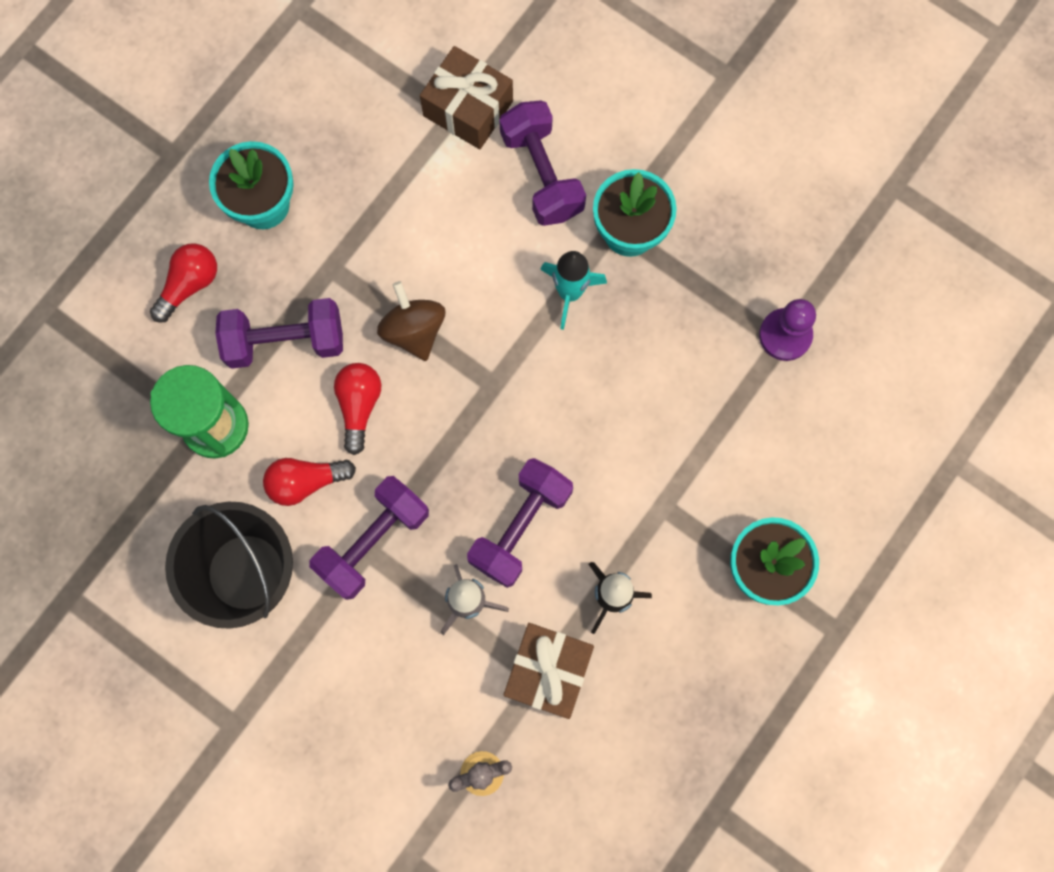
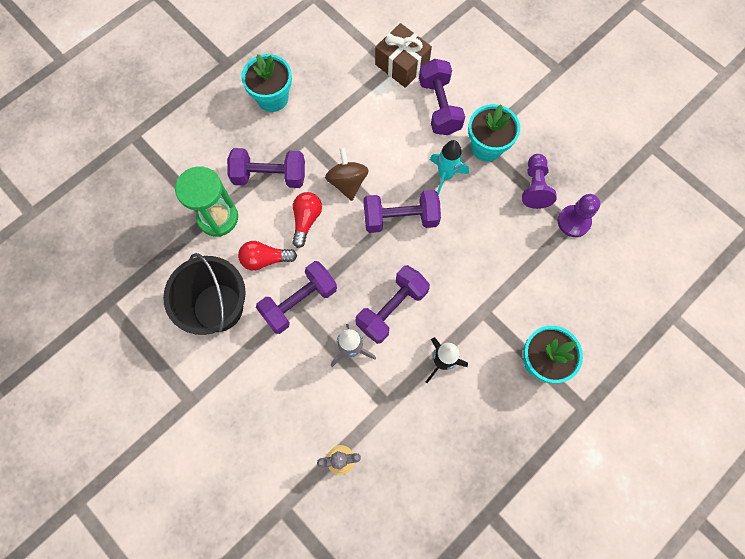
camera: 10 degrees right, 5 degrees down
red light bulb [150,243,217,323] -> none
brown gift [504,623,594,719] -> none
none -> purple dumbbell [364,190,441,233]
none -> purple pawn [522,154,557,209]

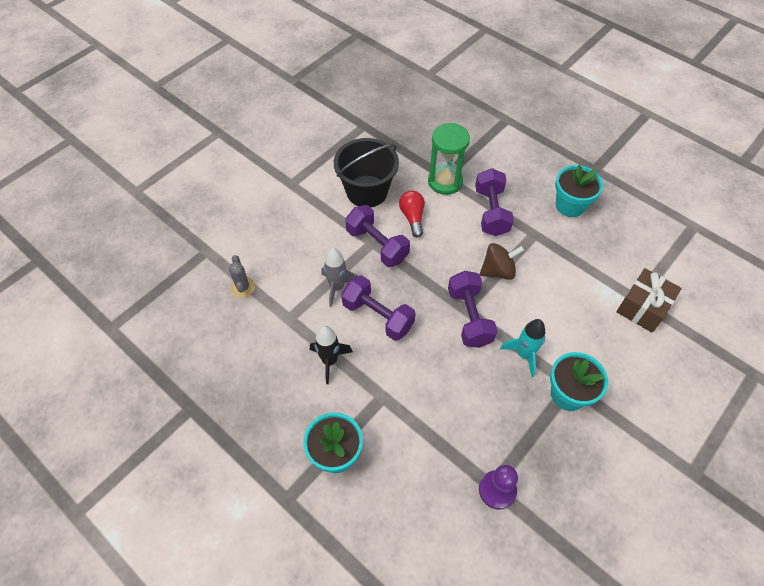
camera: 85 degrees right, 15 degrees down
red light bulb [292,192,322,248] -> none
purple dumbbell [419,59,465,135] -> none
purple pawn [522,154,557,209] -> none

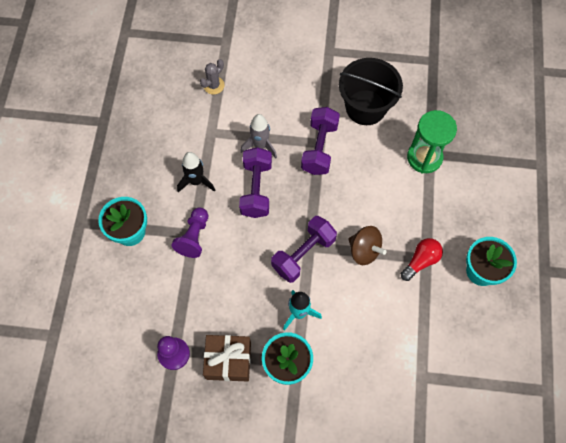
camera: 55 degrees right, 10 degrees up
red light bulb [399,190,425,238] -> red light bulb moved to [401,238,443,281]
purple dumbbell [475,168,514,236] -> none
brown gift [616,268,682,332] -> brown gift moved to [203,335,251,382]
none -> purple pawn [172,207,208,258]

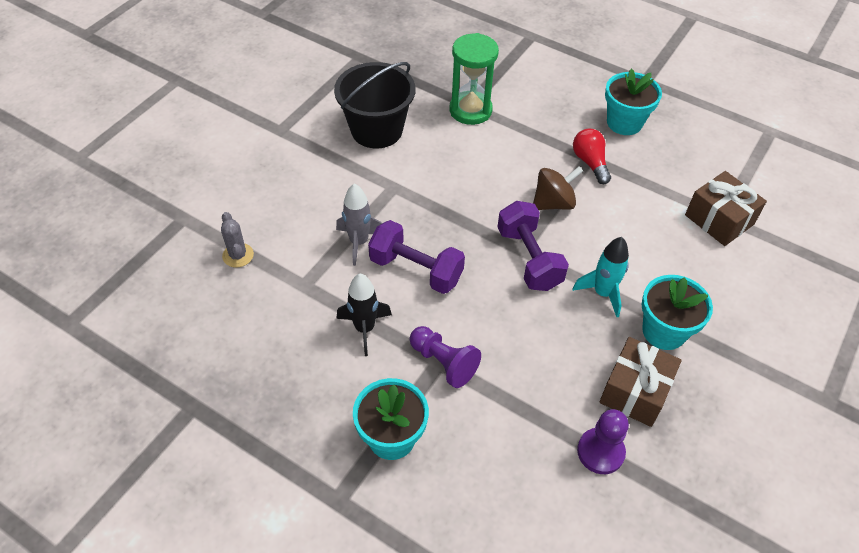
camera: 65 degrees left, 15 degrees down
purple dumbbell [301,107,340,175] -> none
none -> brown gift [685,171,767,246]

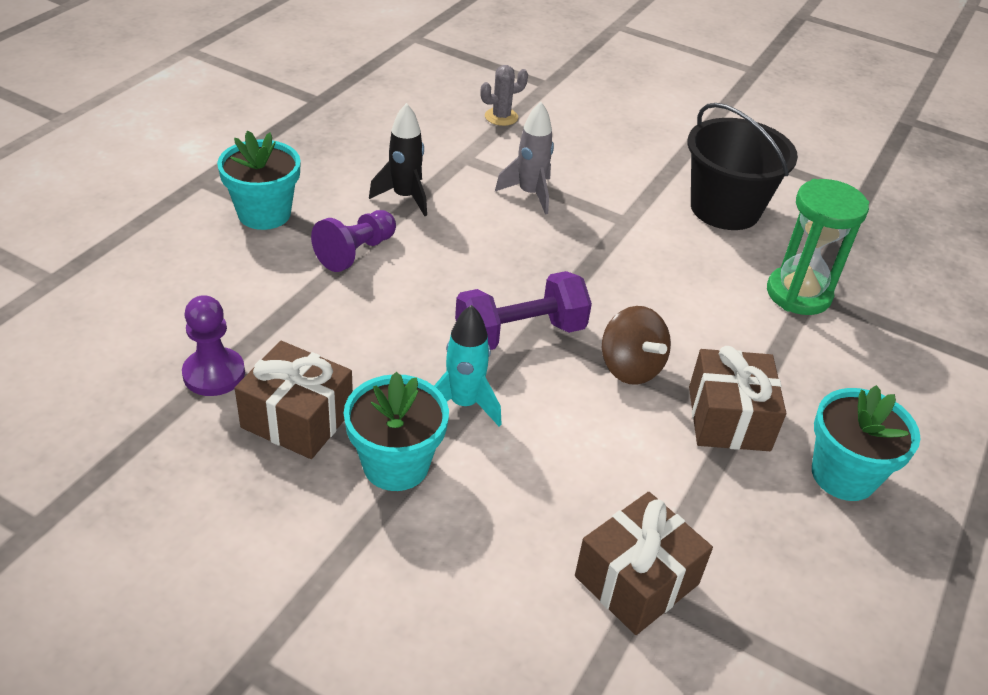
camera: 85 degrees right, 10 degrees down
purple dumbbell [368,220,465,294] -> none
red light bulb [573,129,611,184] -> brown gift [689,346,786,451]

